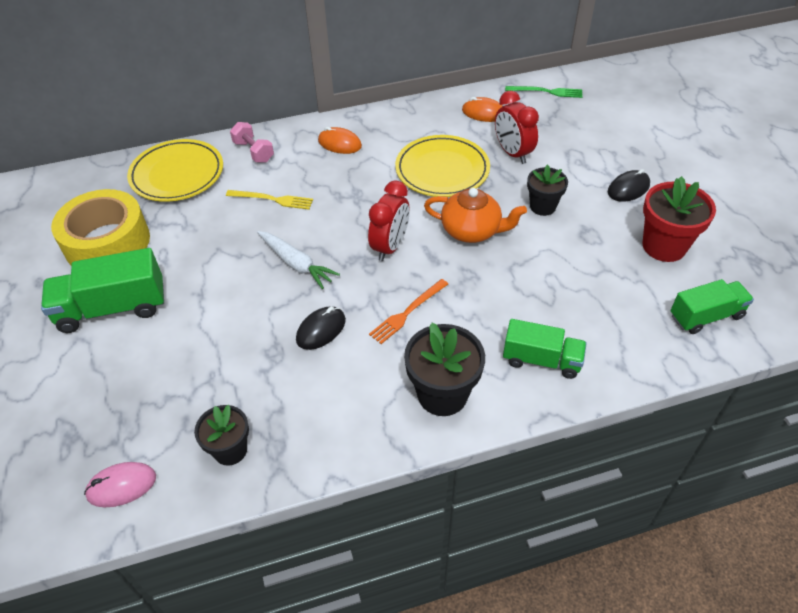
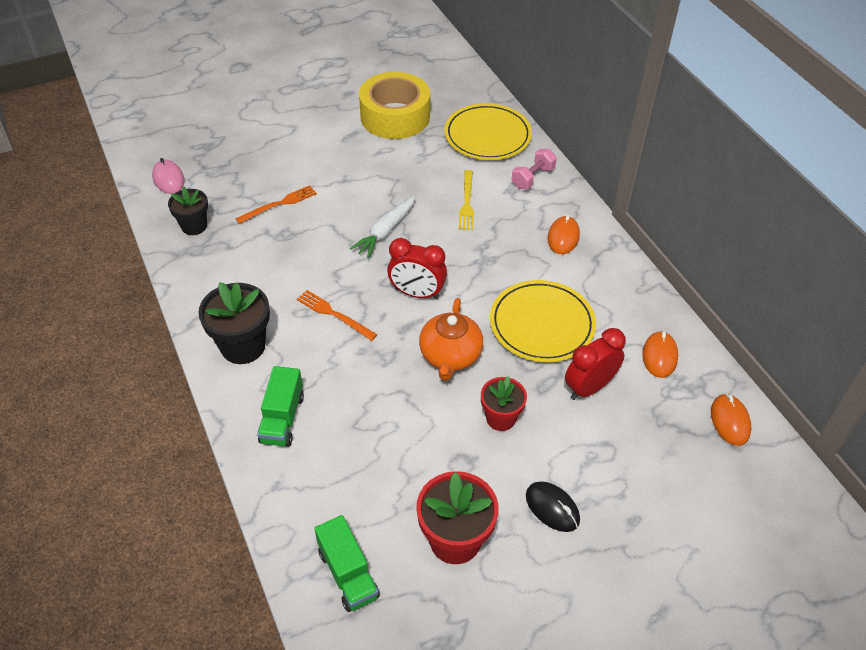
camera: 80 degrees right, 0 degrees up
green truck [41,248,164,333] -> none
black mouse [296,306,346,350] -> none
green fork [505,86,583,98] -> orange mouse [711,394,751,446]
black flower pot [527,164,568,216] -> red flower pot [481,376,527,431]
none -> orange fork [235,185,317,224]

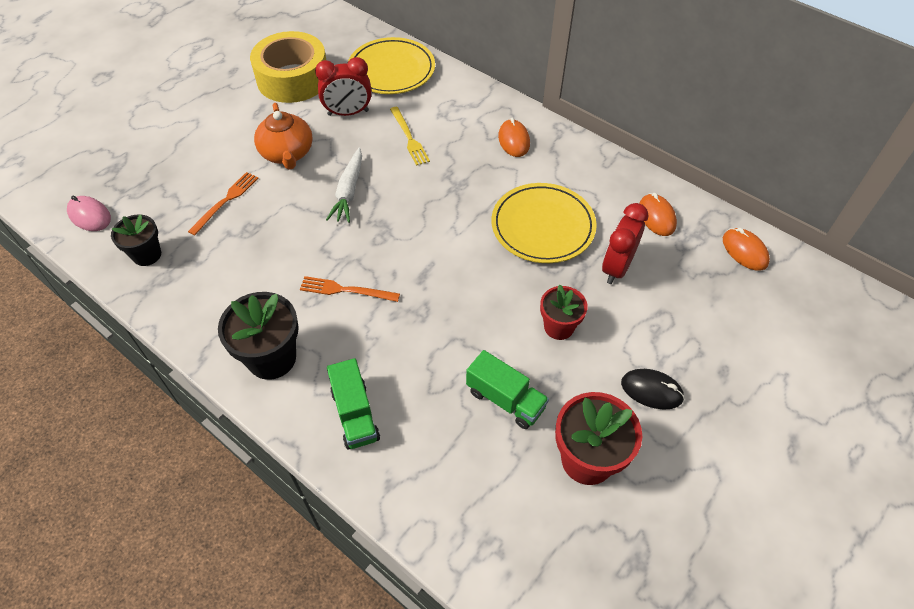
camera: 25 degrees left, 5 degrees up
green truck [314,515,380,612] -> green truck moved to [466,350,549,429]
red clock [387,238,447,299] -> red clock moved to [315,57,372,116]
orange teapot [419,298,483,381] -> orange teapot moved to [254,103,313,170]
pink dumbbell [512,149,557,189] -> none

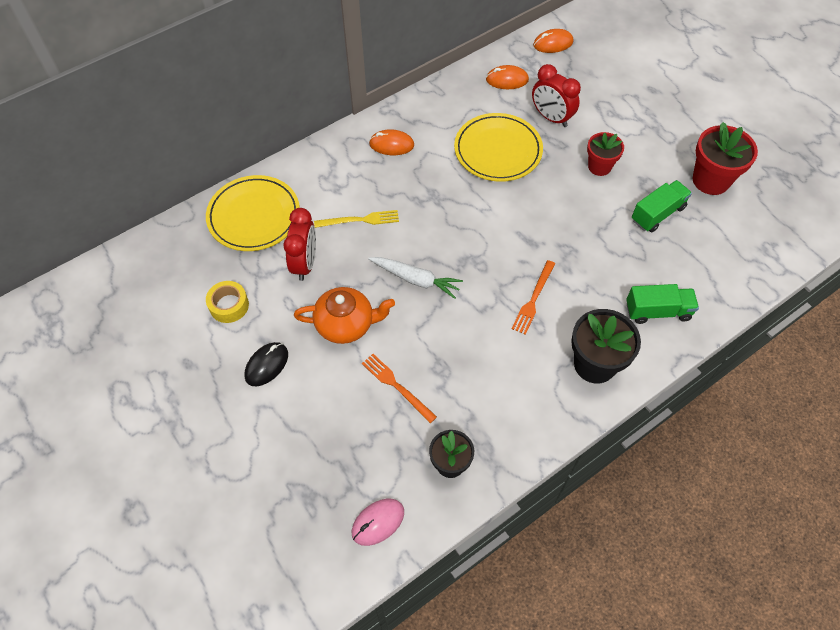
camera: 75 degrees left, 5 degrees up
yellow tape [250,31,326,103] -> yellow tape [206,281,249,323], size x0.49
black mouse [621,369,685,410] -> black mouse moved to [244,342,288,386]

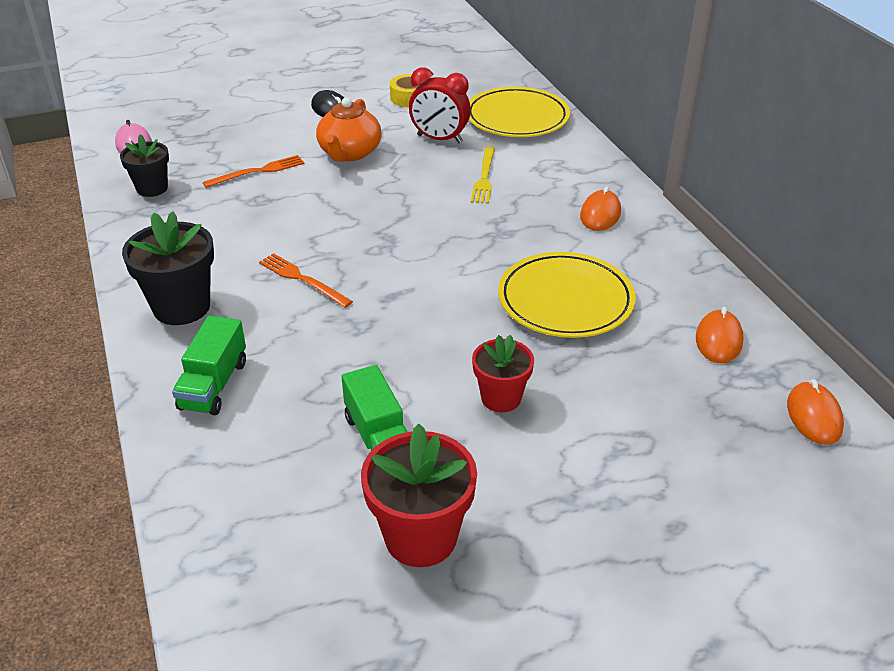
camera: 105 degrees right, 20 degrees down
white carrot [368,257,463,299] -> none
red clock [532,64,581,127] -> none

